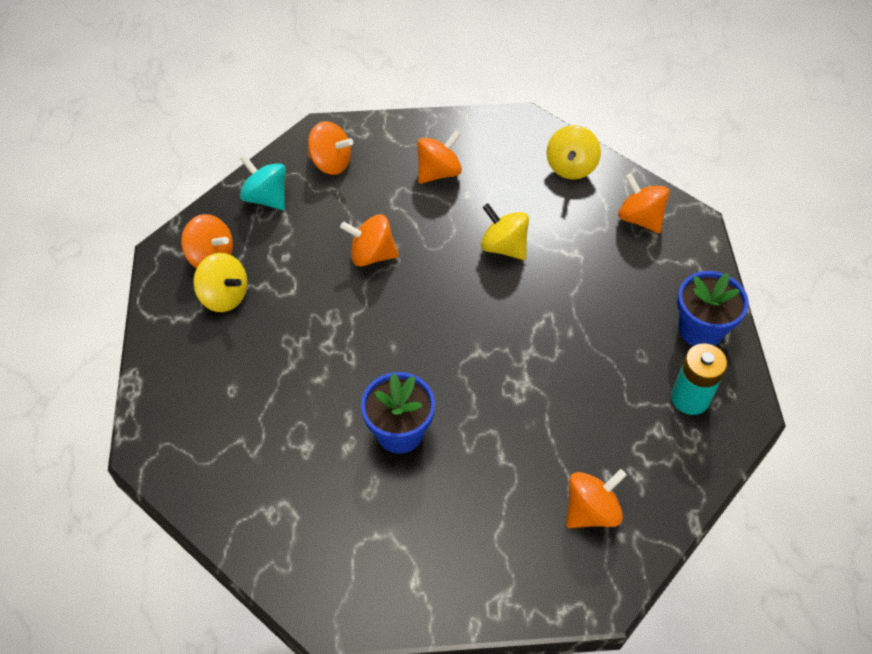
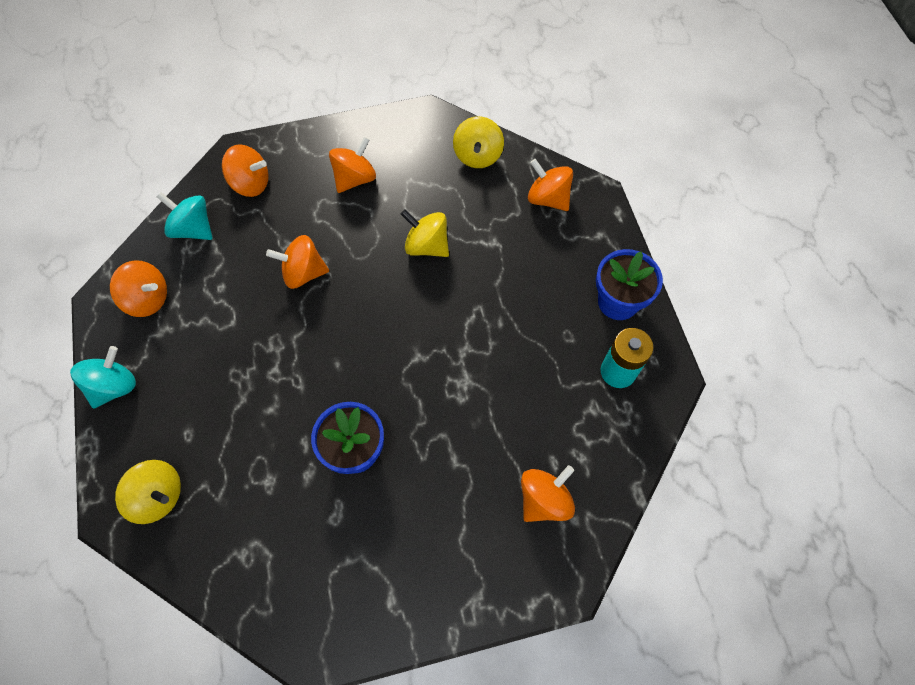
camera: 10 degrees left, 10 degrees up
yellow spinning top [193,253,248,312] -> yellow spinning top moved to [115,460,181,524]
none -> turquoise spinning top [70,346,136,409]

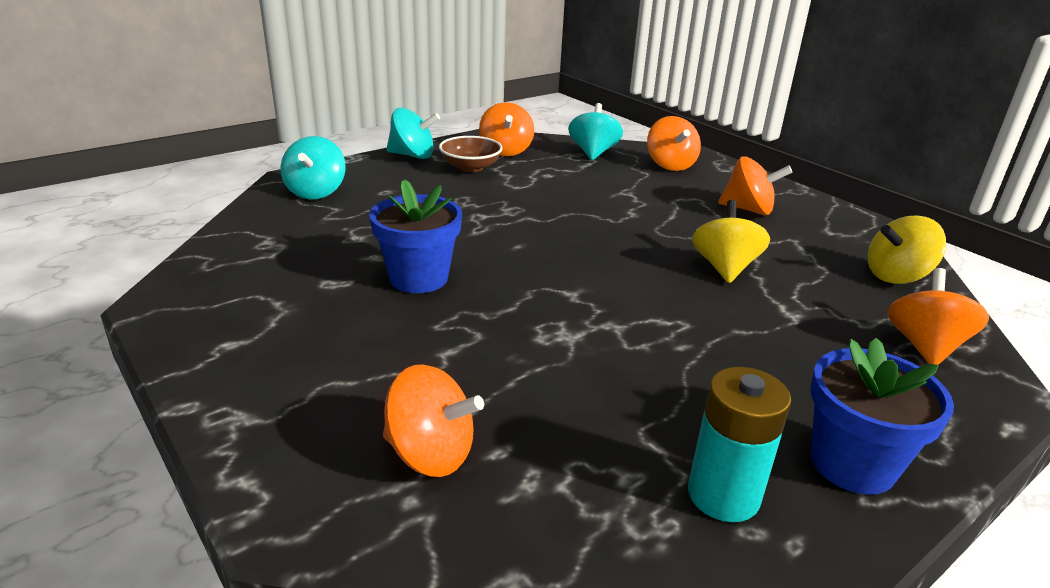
camera: 65 degrees right, 35 degrees down
yellow spinning top [115,460,181,524] -> turquoise spinning top [280,136,346,199]
orange spinning top [266,235,329,289] -> none
none -> brown bowl [439,136,503,172]

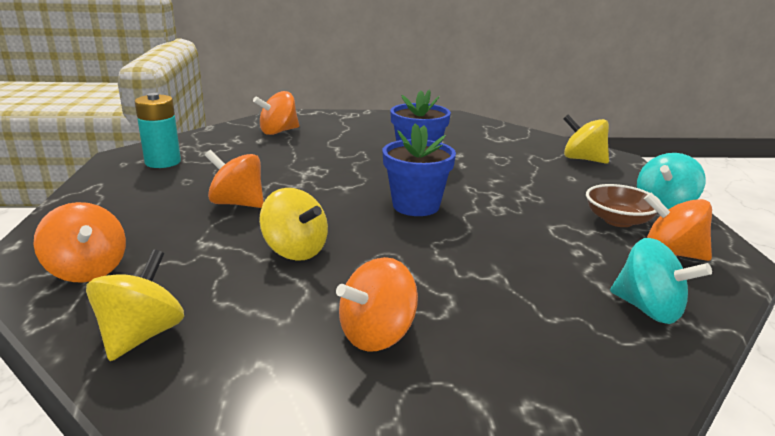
camera: 125 degrees right, 5 degrees down
turquoise spinning top [280,136,346,199] -> yellow spinning top [563,115,609,164]
orange spinning top [647,116,701,171] -> orange spinning top moved to [205,150,264,208]
blue flower pot [811,338,954,495] -> blue flower pot moved to [382,123,456,216]

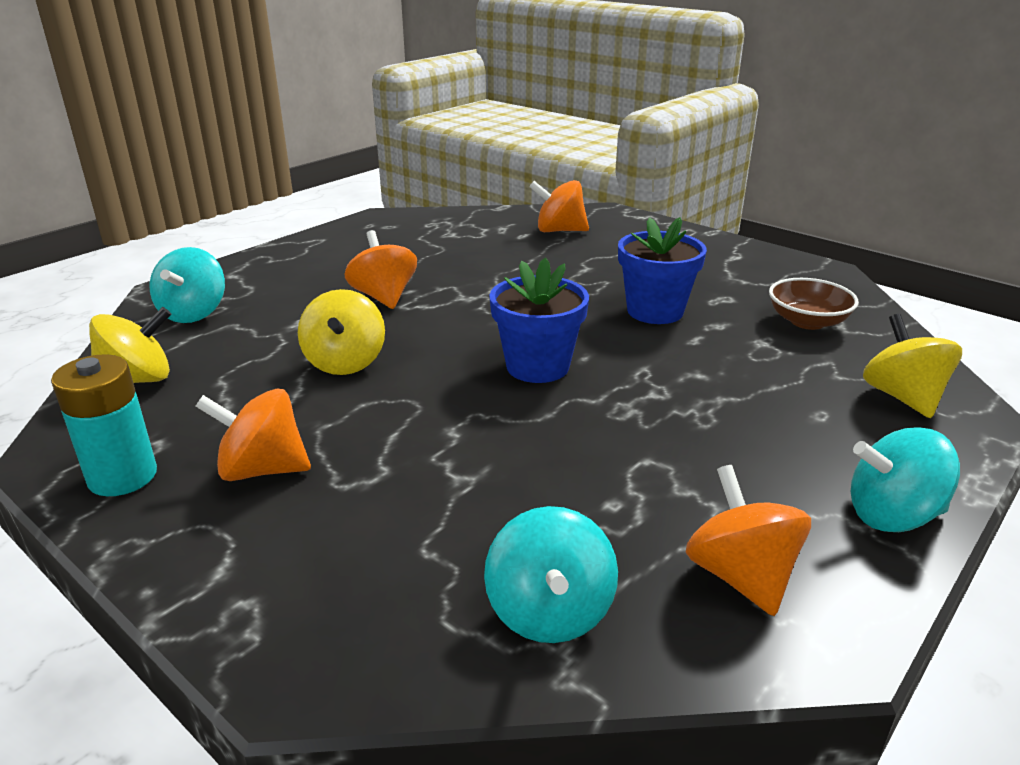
camera: 45 degrees right, 5 degrees up
orange spinning top [34,202,126,282] -> turquoise spinning top [150,247,225,323]
turquoise battery [135,93,181,168] -> turquoise battery moved to [51,354,157,496]
brown bowl [586,184,662,227] -> brown bowl moved to [769,278,859,330]

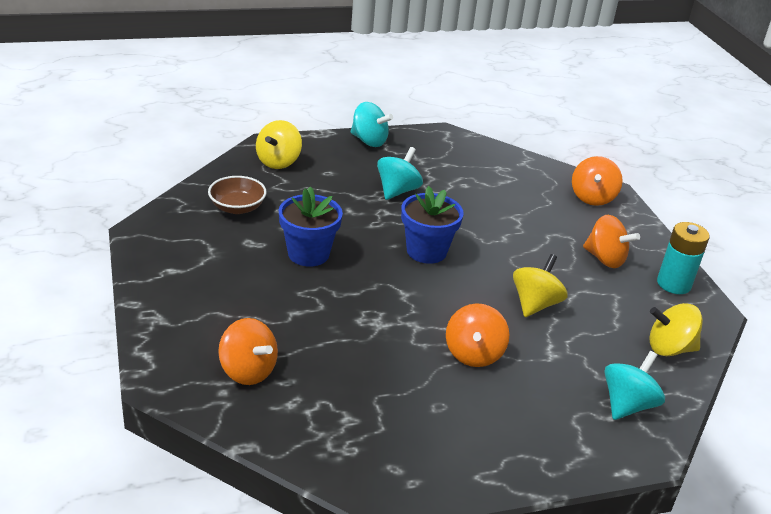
camera: 150 degrees left, 5 degrees up
turquoise spinning top [484,506,618,643] -> turquoise spinning top moved to [377,147,423,200]
orange spinning top [685,465,811,616] -> orange spinning top moved to [572,156,623,206]

